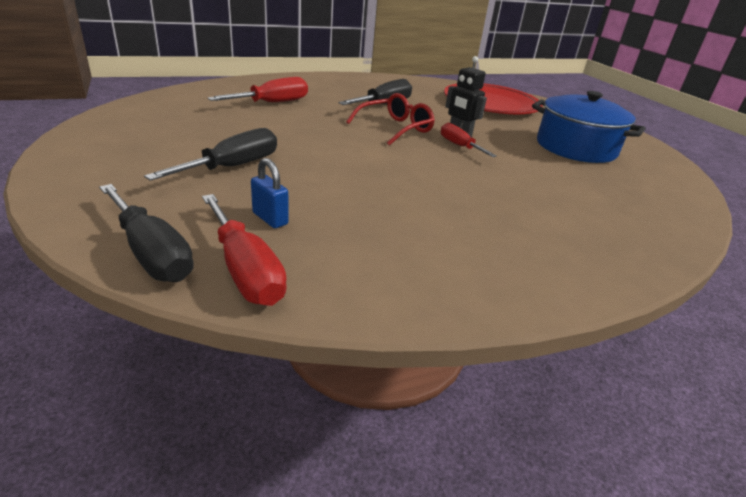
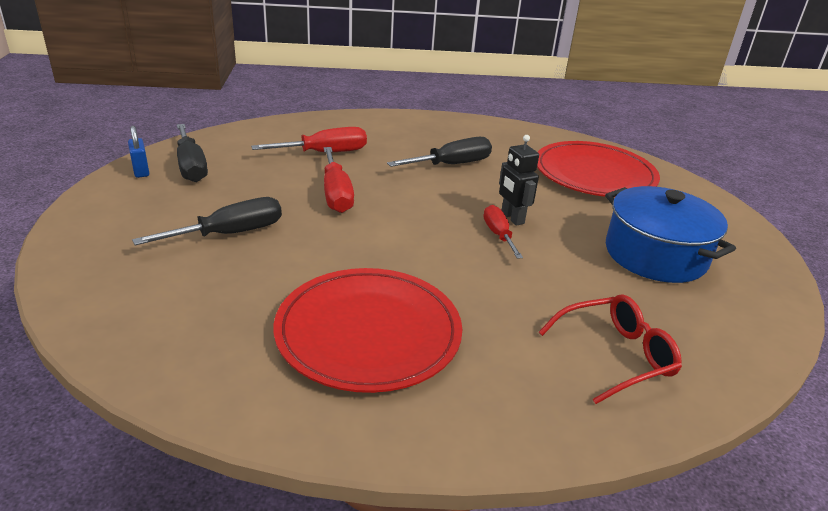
camera: 20 degrees right, 0 degrees up
black screwdriver [99,184,194,282] -> black screwdriver moved to [177,124,208,182]
red screwdriver [202,194,287,306] -> red screwdriver moved to [324,147,354,213]
blue padlock [251,158,289,228] -> blue padlock moved to [128,126,149,178]
red glasses [346,93,435,146] -> red glasses moved to [539,294,682,404]
none -> red plate [274,268,462,393]

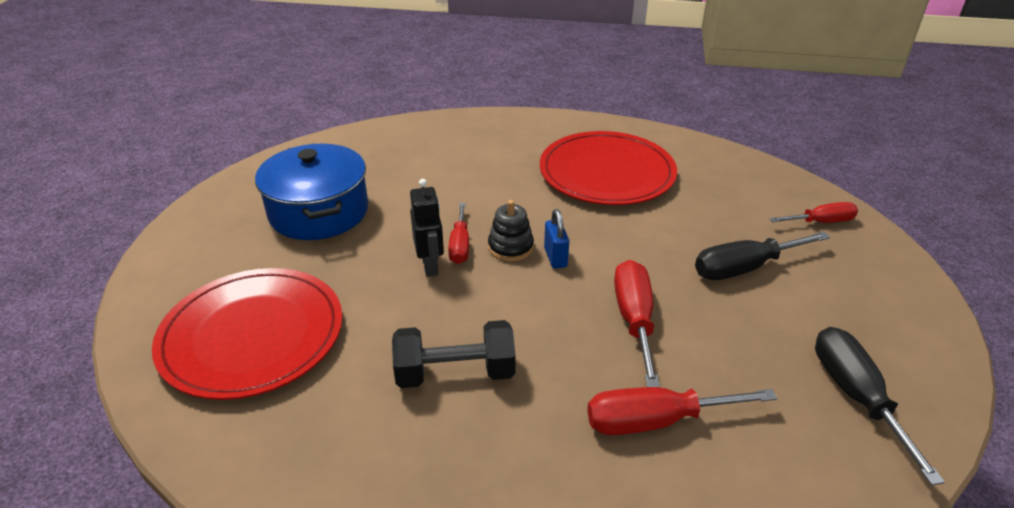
camera: 165 degrees left, 5 degrees up
blue padlock [128,126,149,178] -> blue padlock moved to [544,209,569,269]
black screwdriver [387,137,492,167] -> black dumbbell [392,320,516,388]
red glasses [539,294,682,404] -> none
none -> black stacking toy [488,200,534,261]
none -> red screwdriver [770,202,858,223]

